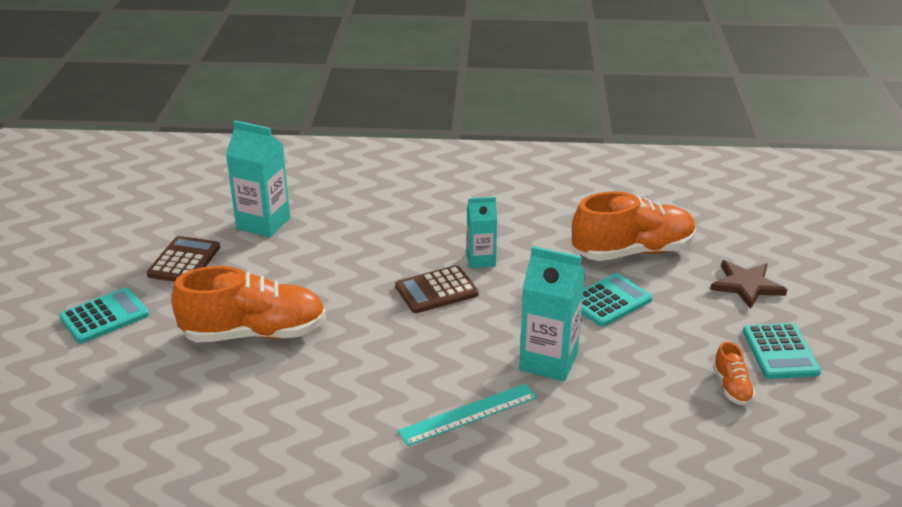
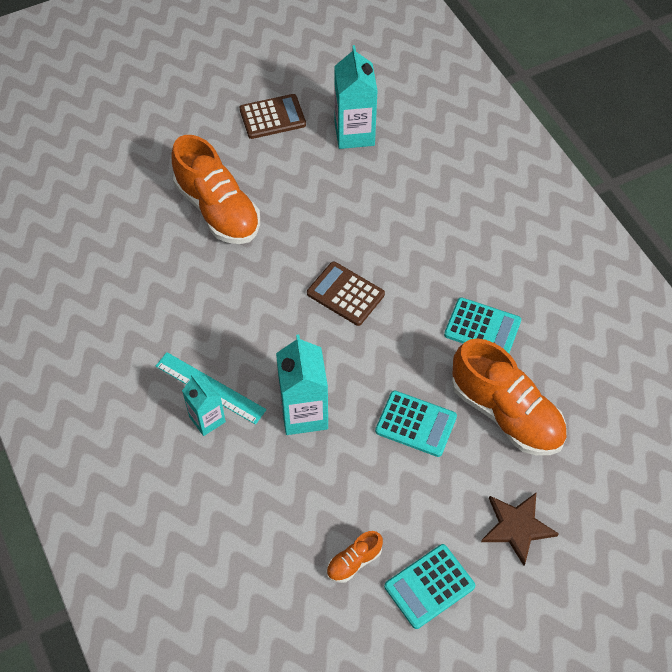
camera: 60 degrees right, 25 degrees up
turquoise calculator [59,288,149,343] -> turquoise calculator moved to [444,297,521,353]
turquoise carton [467,197,497,268] -> turquoise carton moved to [182,374,226,436]

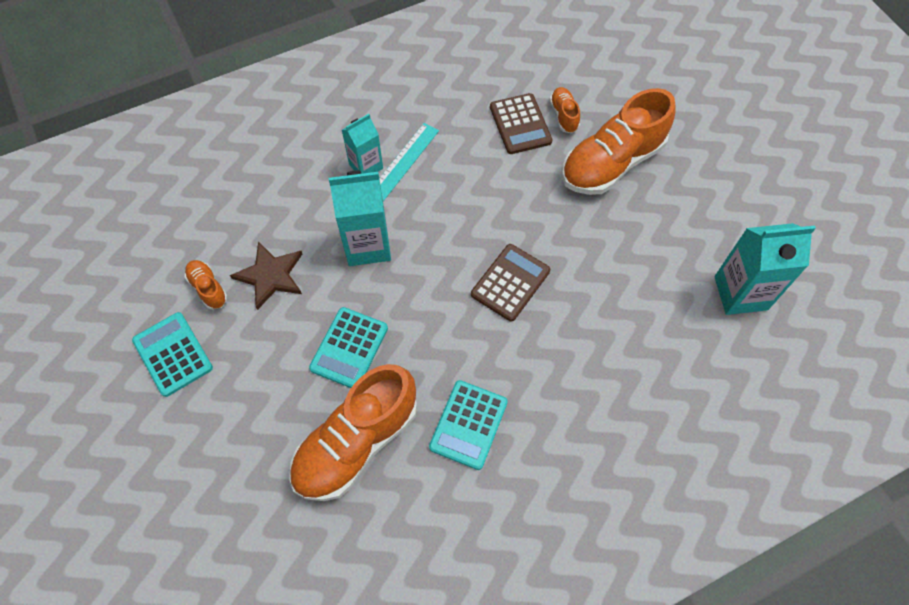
camera: 90 degrees right, 5 degrees up
brown calculator [240,94,306,139] -> brown calculator moved to [490,93,552,154]
brown star [481,493,559,566] -> brown star moved to [230,241,302,310]
none -> orange shoe [550,87,580,133]

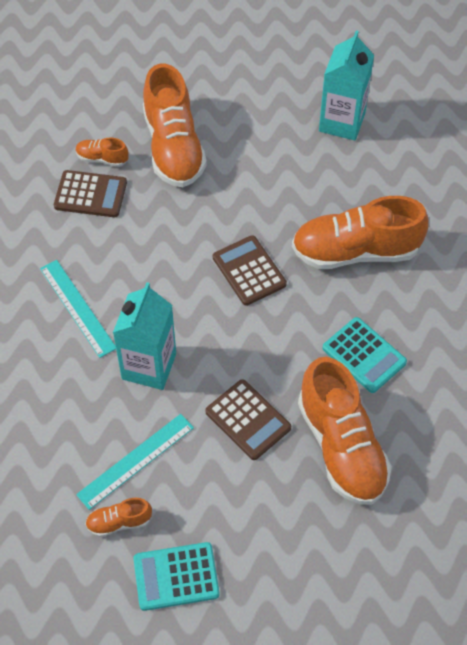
camera: 65 degrees left, 5 degrees down
brown star [230,241,302,310] -> turquoise ruler [76,414,194,510]
turquoise calculator [309,307,388,388] -> brown calculator [205,379,291,460]
turquoise carton [342,114,383,174] -> none
none -> orange shoe [292,196,429,269]

